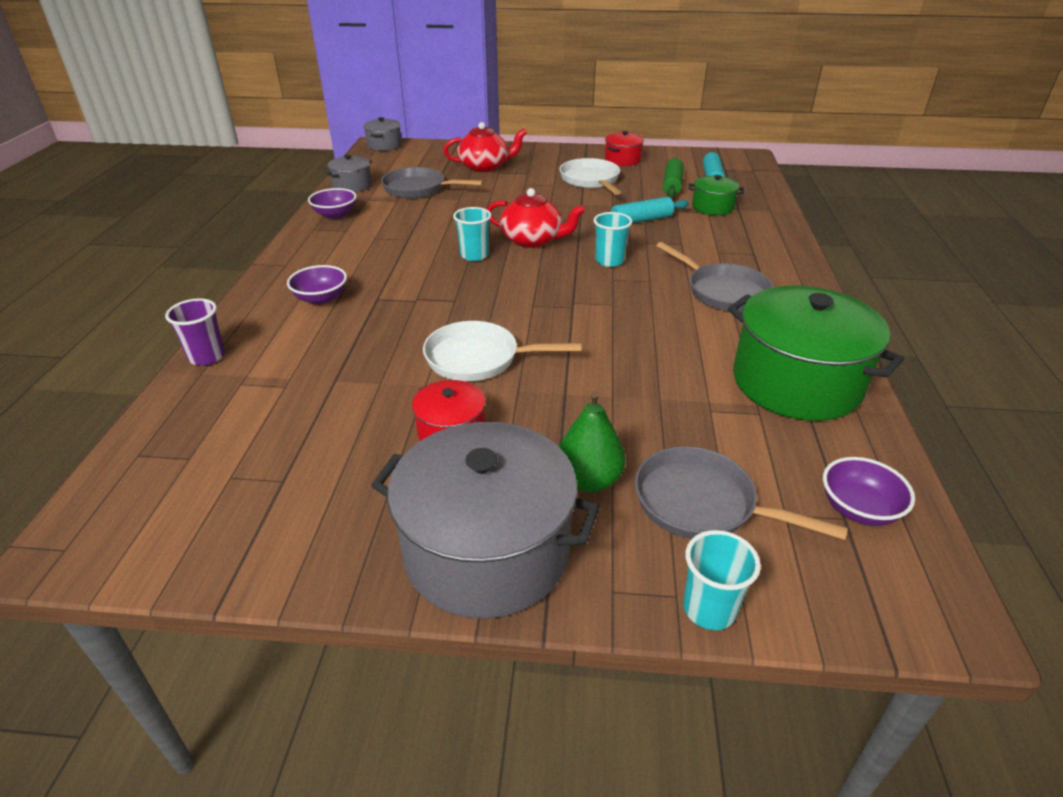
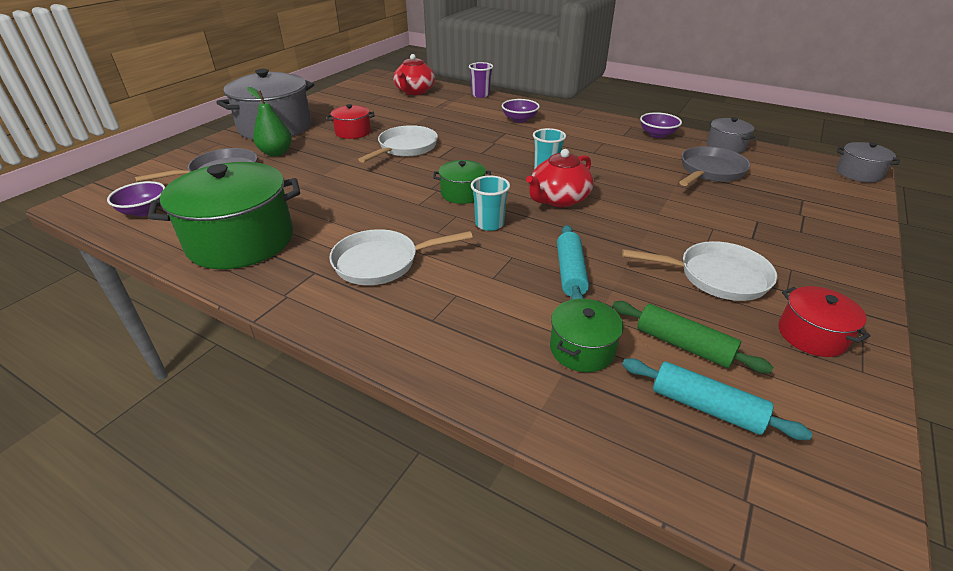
camera: 115 degrees right, 0 degrees up
red teapot [443,122,527,172] -> red teapot moved to [393,54,435,95]
grey pan [656,242,773,311] -> white pan [329,229,473,285]
turquoise cup [683,530,761,630] -> none
none -> green pot [433,160,491,204]

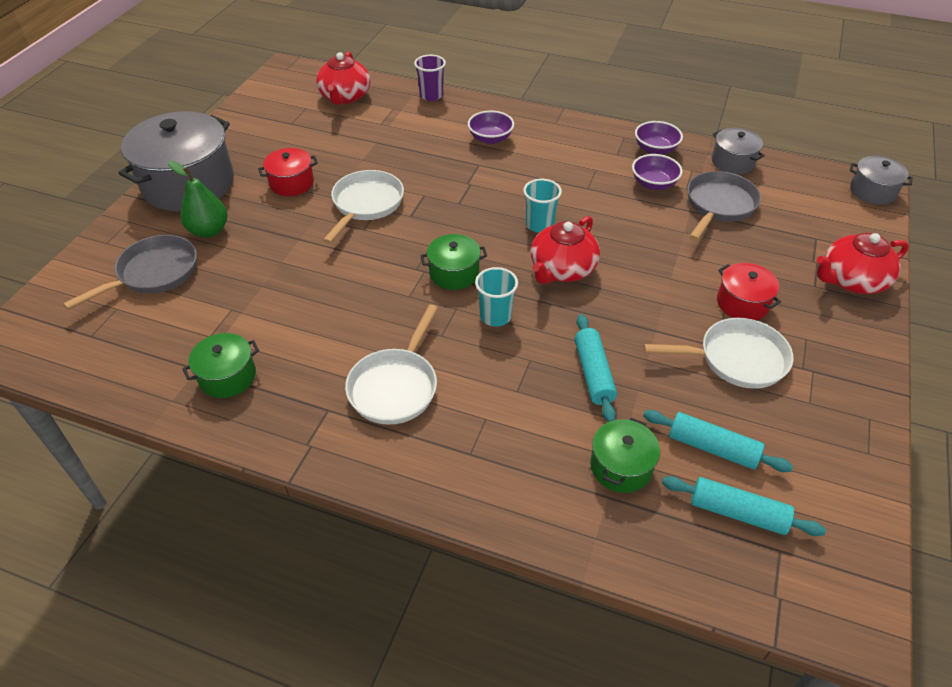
camera: 10 degrees left, 10 degrees up
purple bowl [107,181,165,216] -> purple bowl moved to [632,154,683,190]
green pot [148,162,300,269] -> green pot [182,333,259,398], size x0.49
white pan [329,229,473,285] -> white pan turned 45 degrees counterclockwise [345,304,438,425]
green rolling pin [612,301,773,373] -> turquoise rolling pin [643,410,793,472]
red pot [778,286,870,357] -> red pot moved to [717,263,781,320]
none -> red teapot [817,233,909,294]

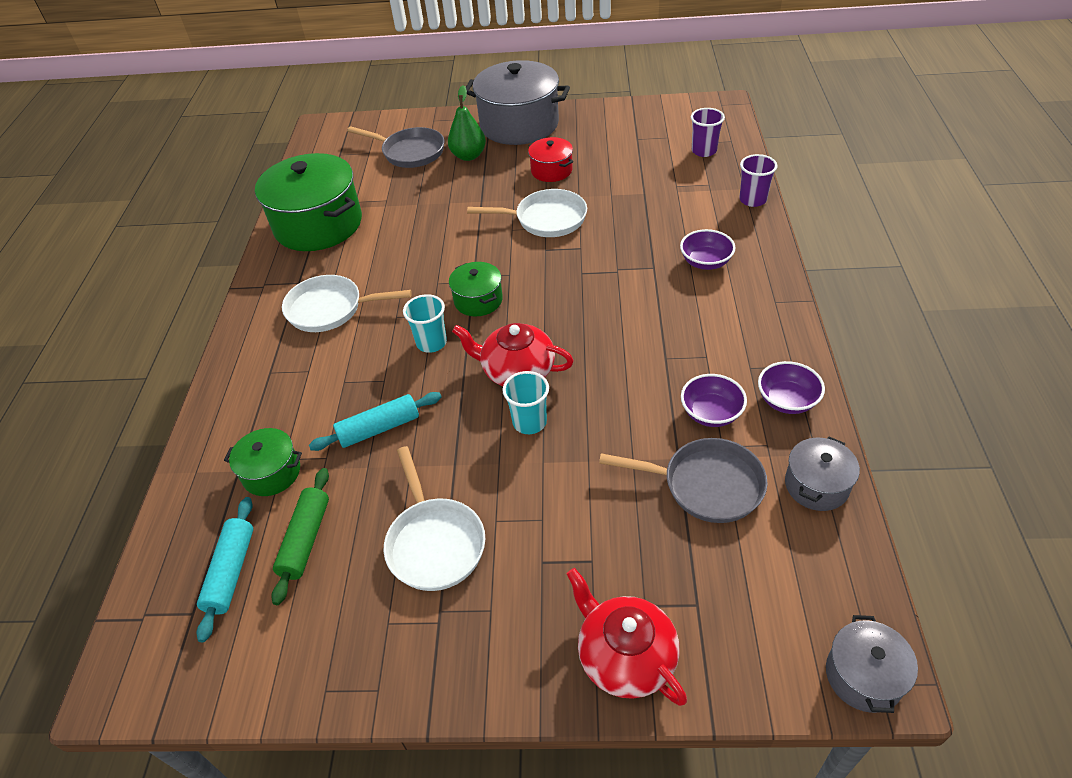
camera: 75 degrees right, 0 degrees up
green pot [182,333,259,398] -> green pot [255,153,362,251], size x2.05
red teapot [316,52,371,105] -> purple cup [691,108,725,157]
turquoise cup [523,179,562,233] -> turquoise cup moved to [502,371,549,434]
turquoise rolling pin [643,410,793,472] -> green rolling pin [271,468,329,605]
red pot [717,263,781,320] -> none

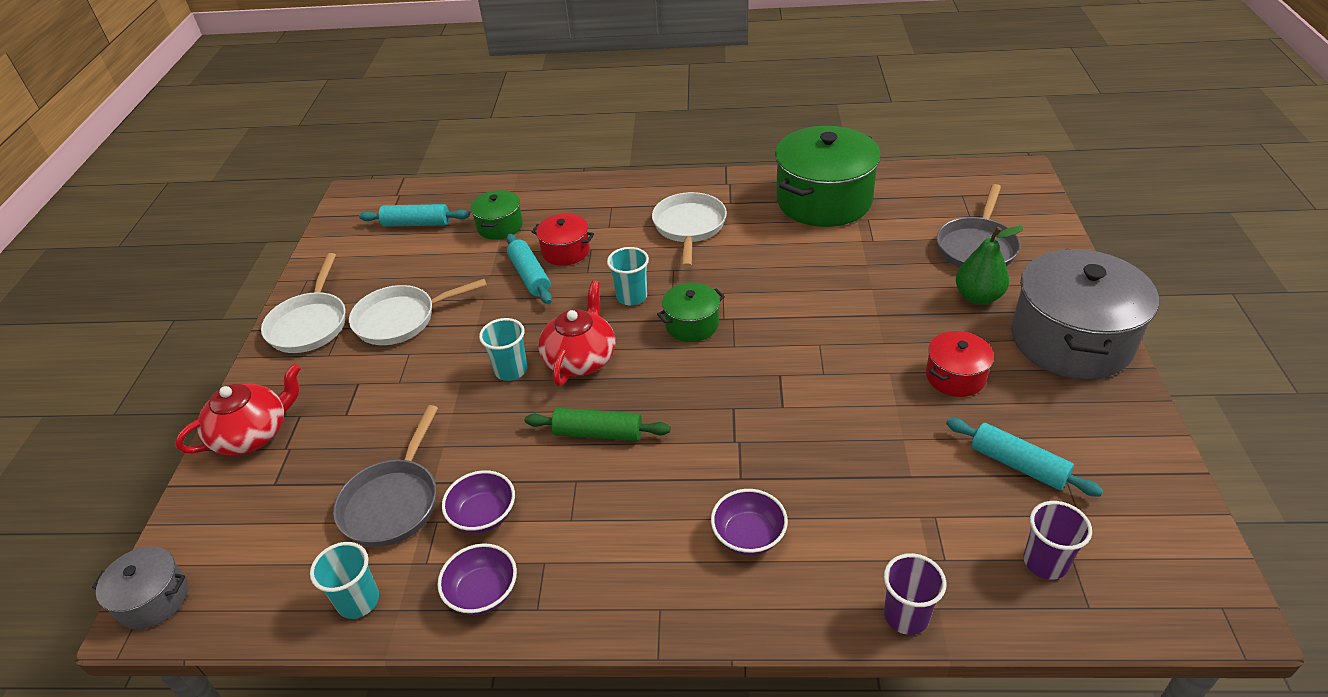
camera: 90 degrees right, 5 degrees down
green rolling pin [271,468,329,605] -> green rolling pin moved to [525,408,670,441]
white pan [467,189,587,237] -> white pan moved to [261,253,345,353]
grey pot [785,437,860,511] -> turquoise cup [310,542,379,619]
none -> red pot [532,214,594,266]
none -> turquoise rolling pin [946,418,1104,497]

